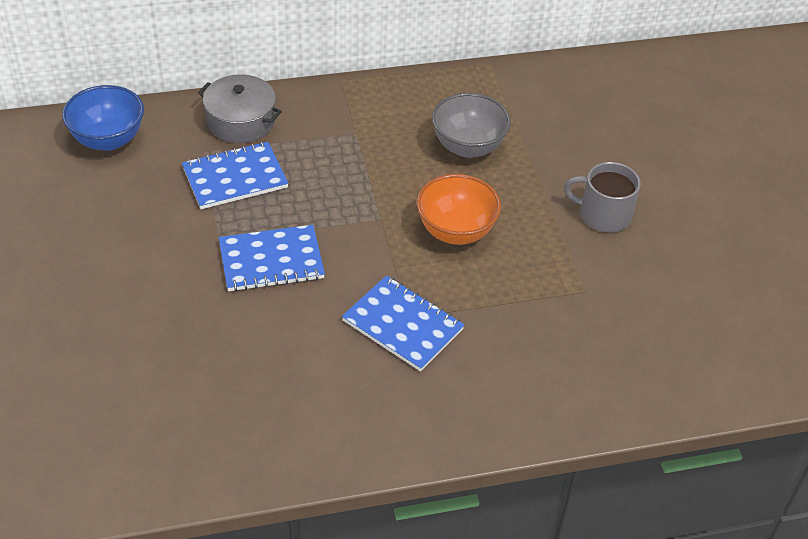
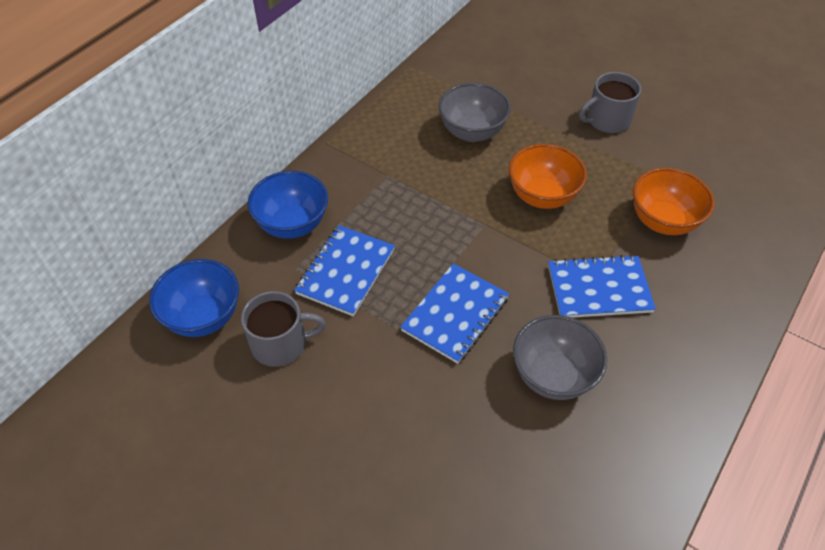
camera: 40 degrees left, 5 degrees up
grey pot [198,74,282,143] -> blue bowl [248,171,328,239]
none -> grey mug [241,291,326,367]
none -> grey bowl [513,315,607,400]
none -> orange bowl [633,168,715,235]

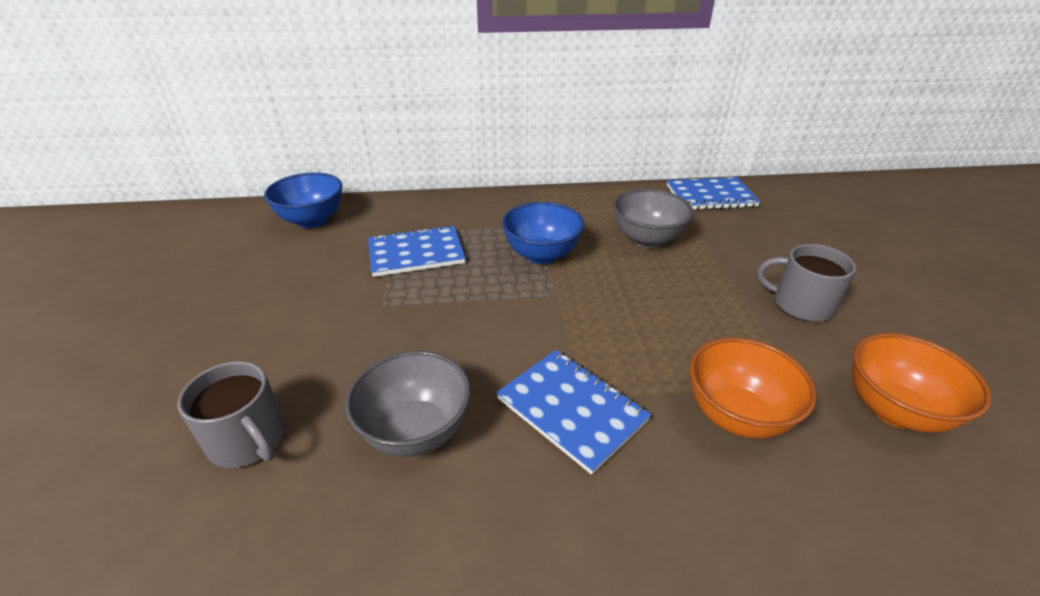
camera: 50 degrees right, 15 degrees down
grey mug [241,291,326,367] -> grey mug moved to [178,361,286,468]
blue bowl [248,171,328,239] -> blue bowl moved to [502,202,584,264]
blue notebook [400,263,509,364] -> blue notebook moved to [667,177,760,210]
orange bowl [509,144,587,209] -> orange bowl moved to [852,333,992,433]

